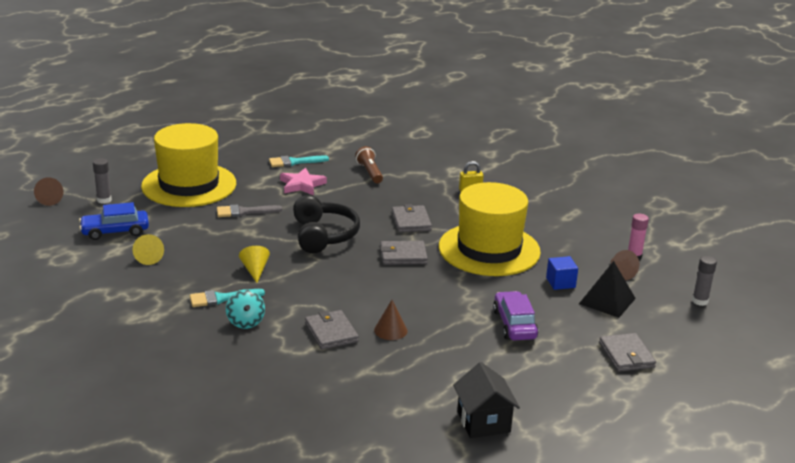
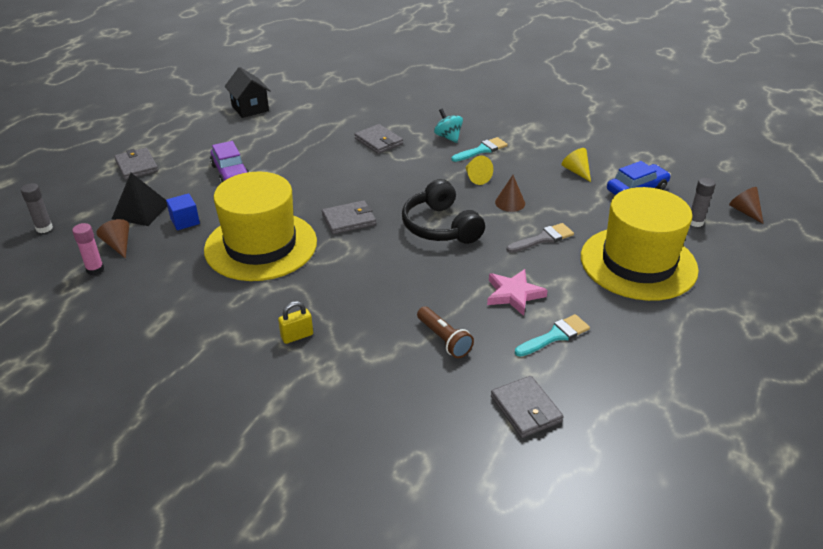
camera: 165 degrees right, 10 degrees up
brown cone [374,300,408,340] -> brown cone moved to [495,175,525,212]
grey wallet [392,204,432,232] -> grey wallet moved to [491,376,564,438]

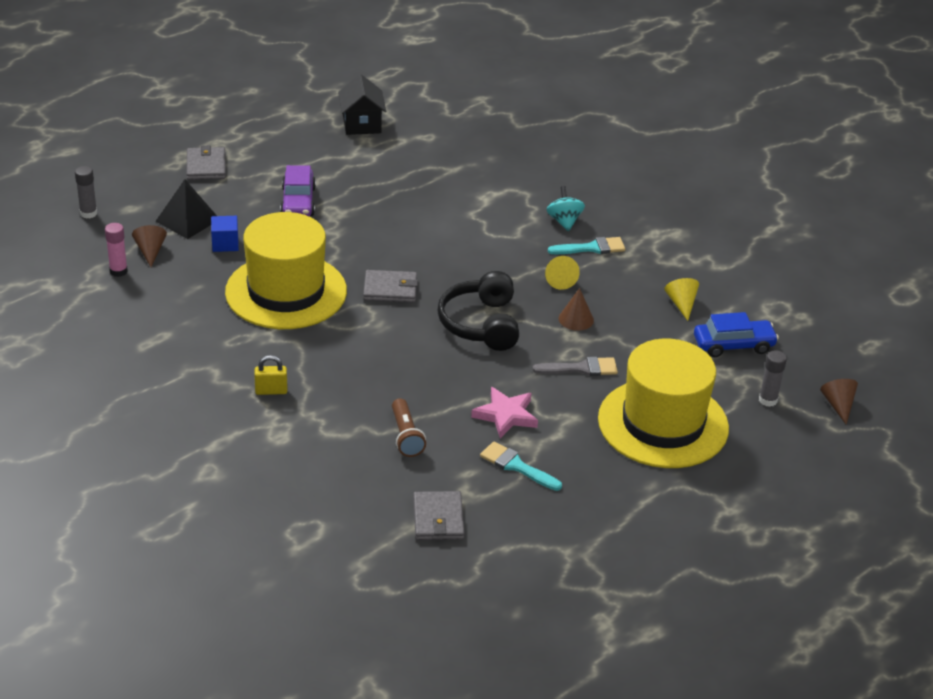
camera: 20 degrees right, 0 degrees up
grey wallet [355,124,403,154] -> none
turquoise brush [515,314,590,357] -> turquoise brush turned 135 degrees counterclockwise [480,441,562,491]

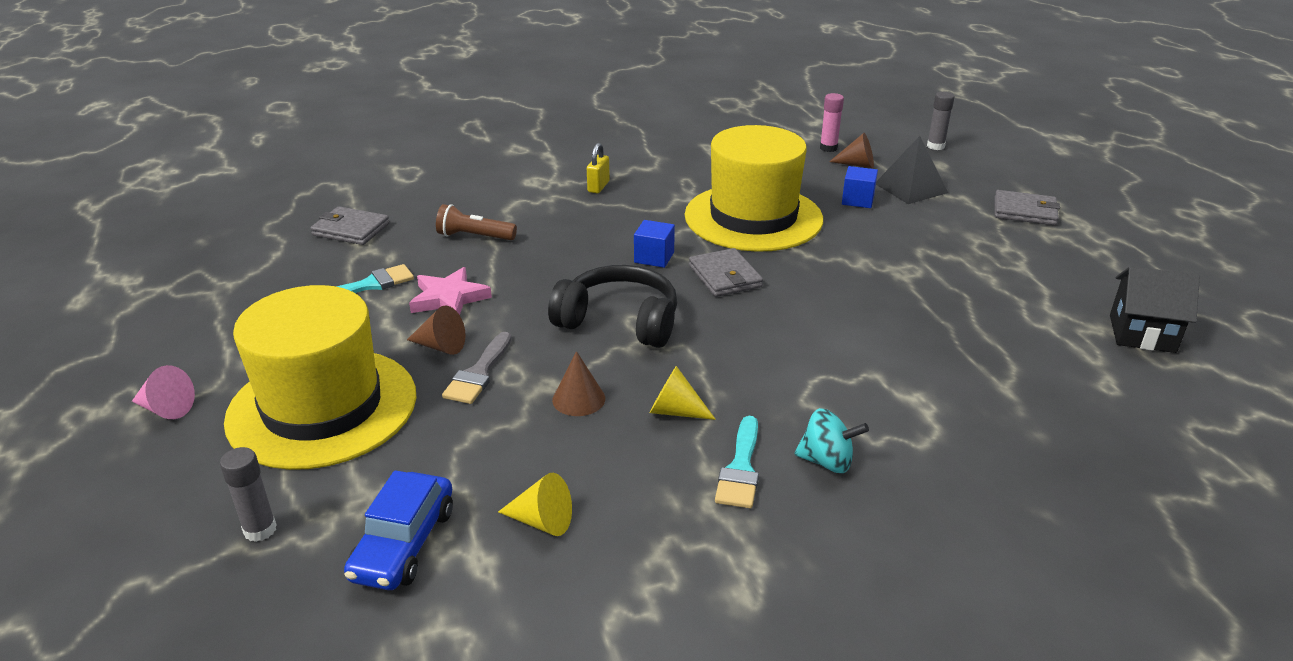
camera: 115 degrees right, 5 degrees down
purple car [280,165,316,216] -> none
grey wallet [363,270,418,303] -> grey wallet turned 45 degrees counterclockwise [689,248,763,297]
brown cone [820,379,858,425] -> brown cone moved to [407,305,465,355]
none -> pink cone [132,365,195,419]
none -> blue cube [634,220,675,268]

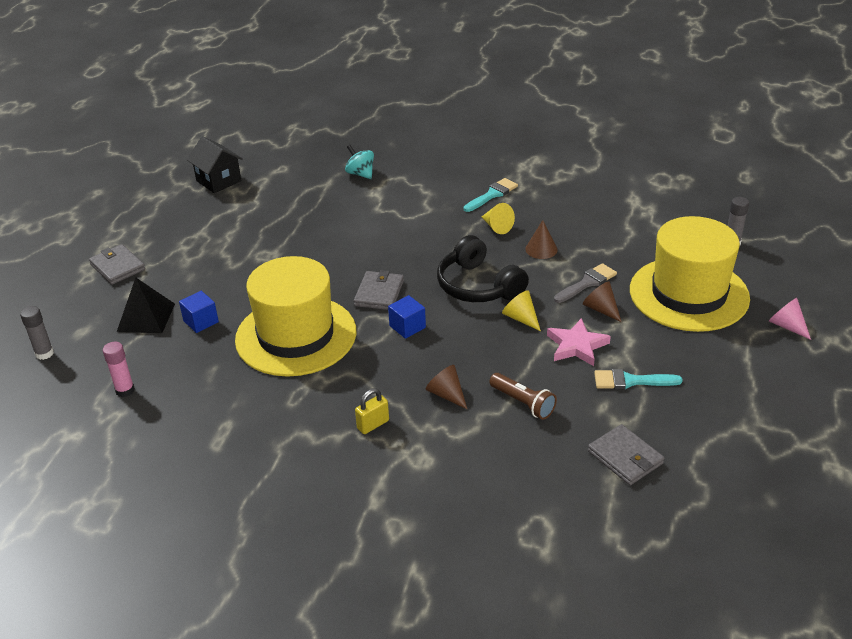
camera: 145 degrees left, 5 degrees up
blue car [344,470,453,590] -> none
yellow cone [498,473,572,536] -> yellow cone moved to [502,290,541,331]
turquoise spinning top [795,408,869,473] -> turquoise spinning top moved to [345,145,374,179]
brown cone [829,133,874,168] -> brown cone moved to [426,365,467,409]

